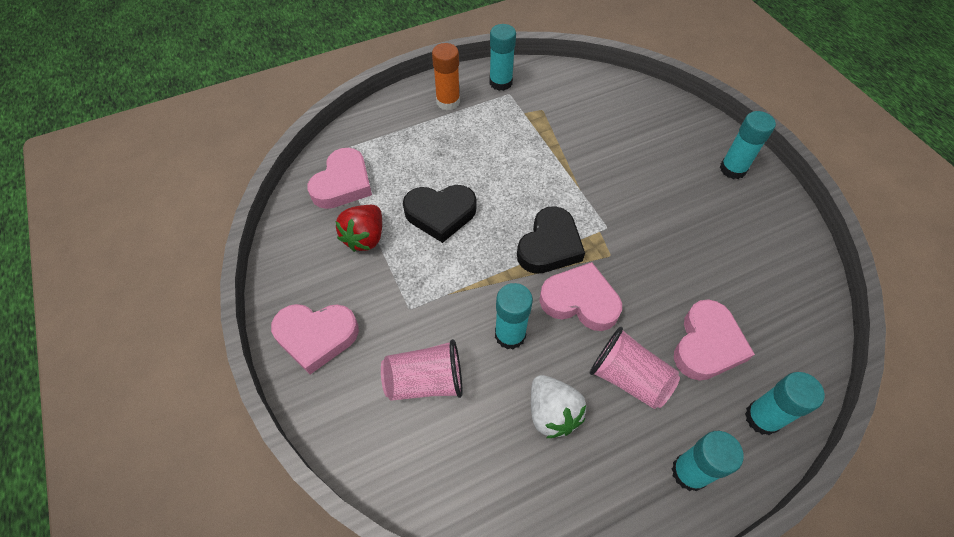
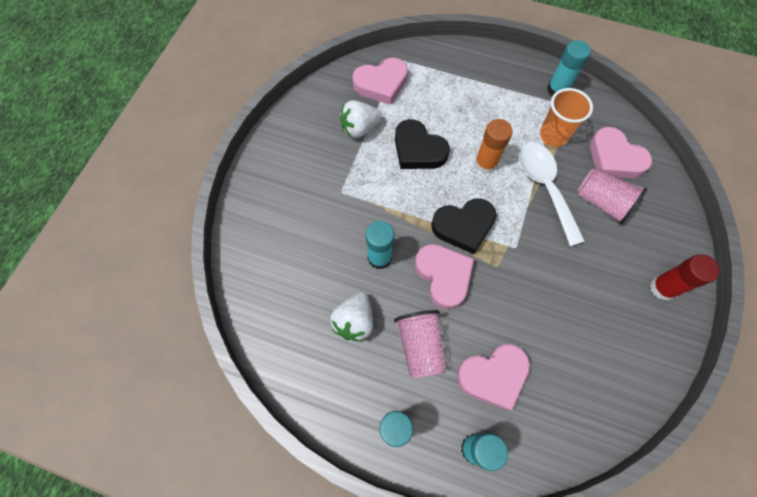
camera: 45 degrees right, 10 degrees up
pink heart [271,304,359,374] -> pink heart moved to [590,127,652,178]
red strawberry [335,205,382,252] -> white strawberry [340,100,382,138]
pink cup [381,339,463,401] -> pink cup moved to [577,168,647,224]
orange glue stick [432,43,460,110] -> orange glue stick moved to [475,119,513,174]
turquoise glue stick [720,111,776,179] -> red glue stick [650,254,719,300]
none -> white spoon [518,142,585,246]
none -> orange cup [540,88,593,147]

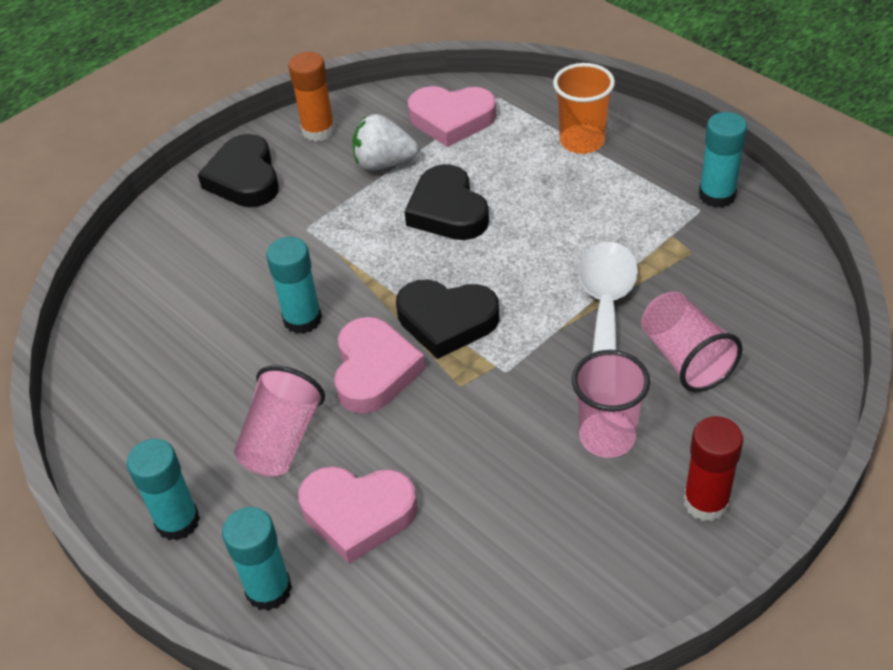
camera: 30 degrees right, 20 degrees down
white strawberry [330,293,373,342] -> none
orange glue stick [475,119,513,174] -> orange glue stick moved to [288,52,335,142]
orange cup [540,88,593,147] -> orange cup moved to [553,63,615,154]
pink heart [590,127,652,178] -> none
none -> black heart [198,134,279,207]
none -> pink cup [572,350,650,458]

